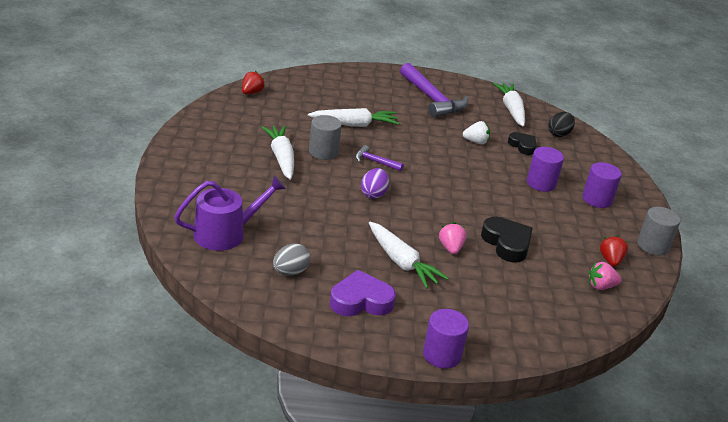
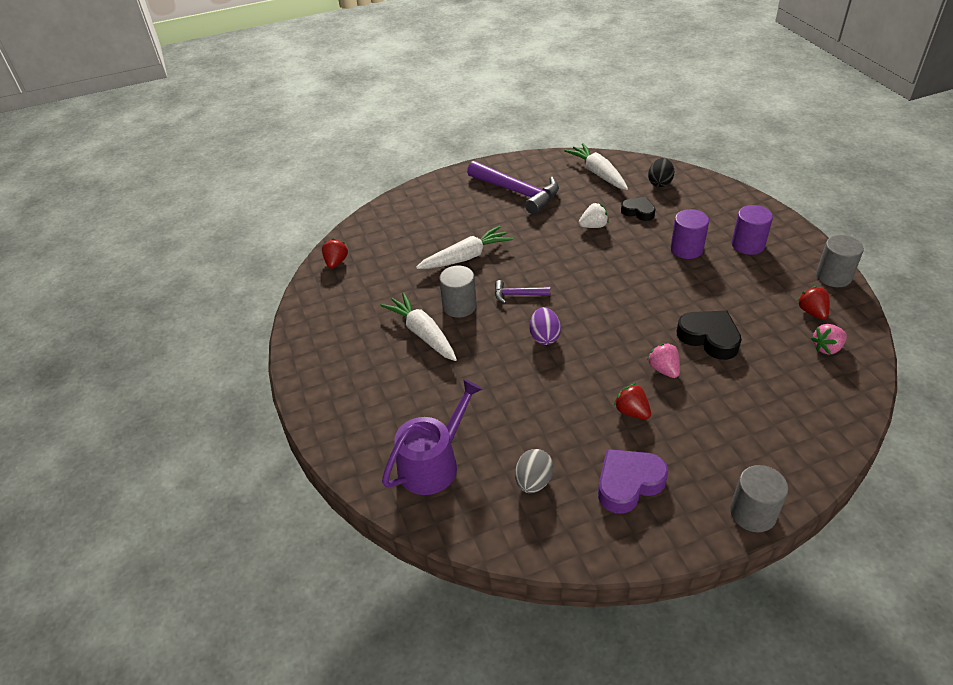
camera: 15 degrees left, 10 degrees up
white carrot [369,222,449,289] -> red strawberry [614,383,651,420]
purple cylinder [423,309,469,369] -> grey cylinder [730,465,788,532]

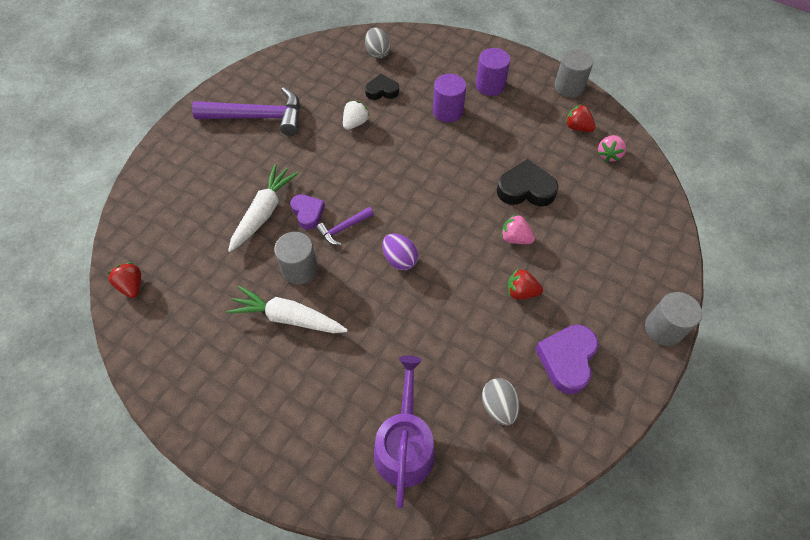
camera: 40 degrees left, 15 degrees up
white carrot [564,143,628,190] -> none
black egg [648,158,674,187] -> grey egg [365,28,391,59]
none -> purple heart [290,194,325,229]

